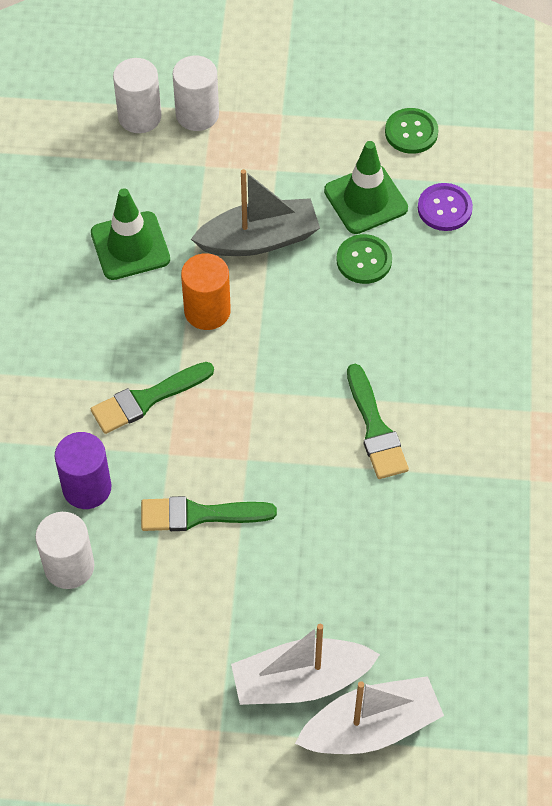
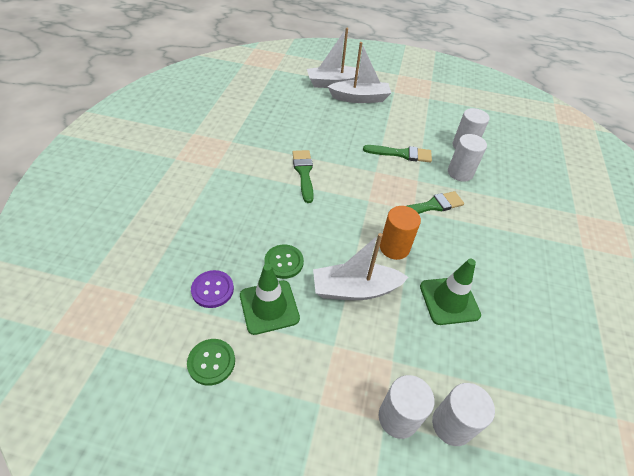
camera: 175 degrees left, 10 degrees down
purple cylinder [55,432,111,509] -> white cylinder [448,134,487,182]
grey boat [191,169,320,256] -> white boat [313,233,409,300]

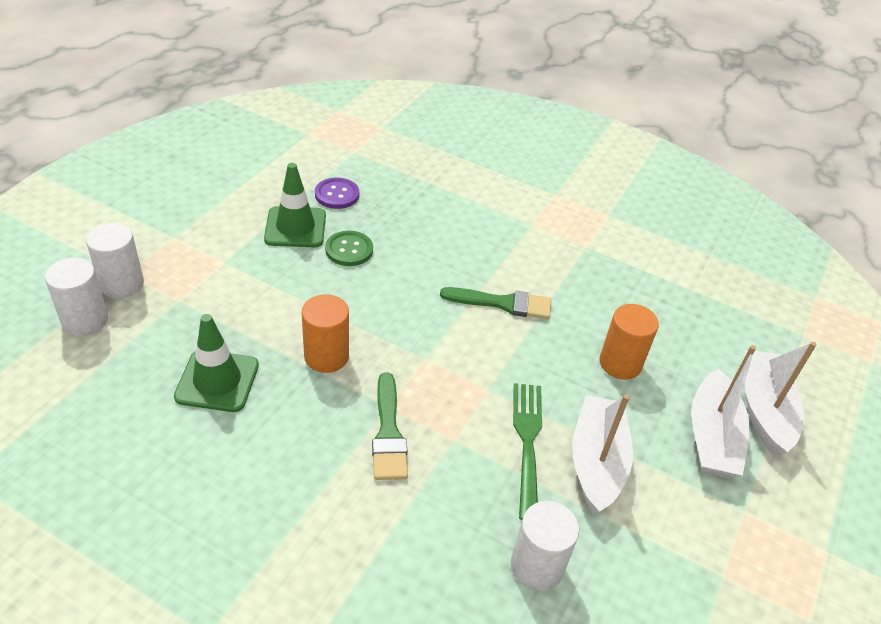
camera: 105 degrees right, 5 degrees down
green button [187,339,235,386] -> none
white boat [313,233,409,300] -> white boat moved to [572,394,633,514]
green brush [363,145,432,163] -> green fork [513,383,542,520]
white cylinder [448,134,487,182] -> none
none -> orange cylinder [599,304,659,380]

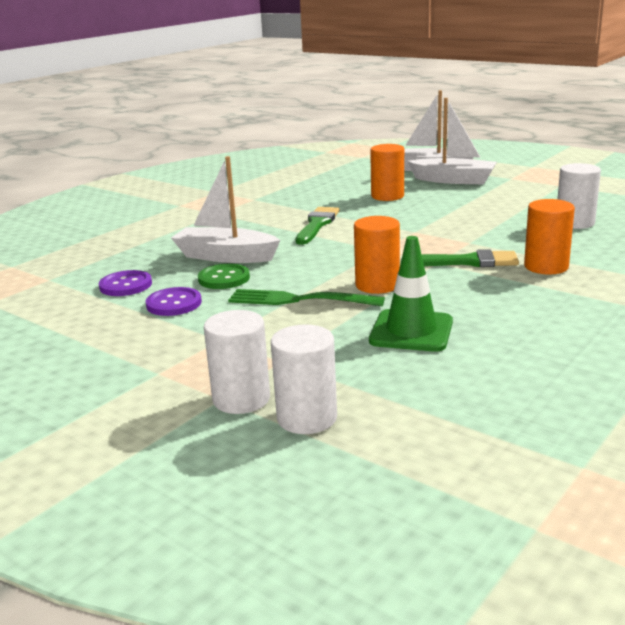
camera: 75 degrees left, 20 degrees down
green traffic cone [264,163,326,247] -> purple button [145,287,202,316]
green fork [513,383,542,520] -> green fork moved to [228,289,385,306]
white boat [572,394,633,514] -> white boat moved to [171,156,280,263]
none -> orange cylinder [524,199,575,275]

